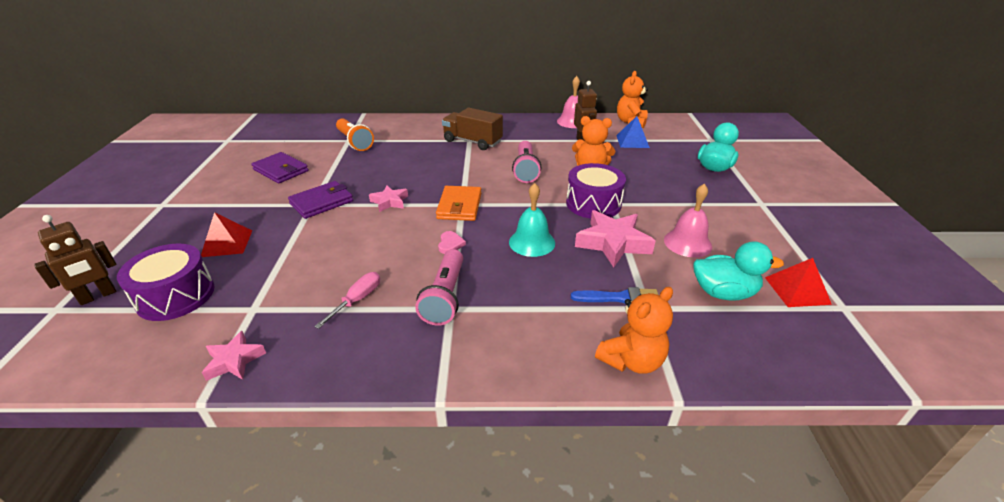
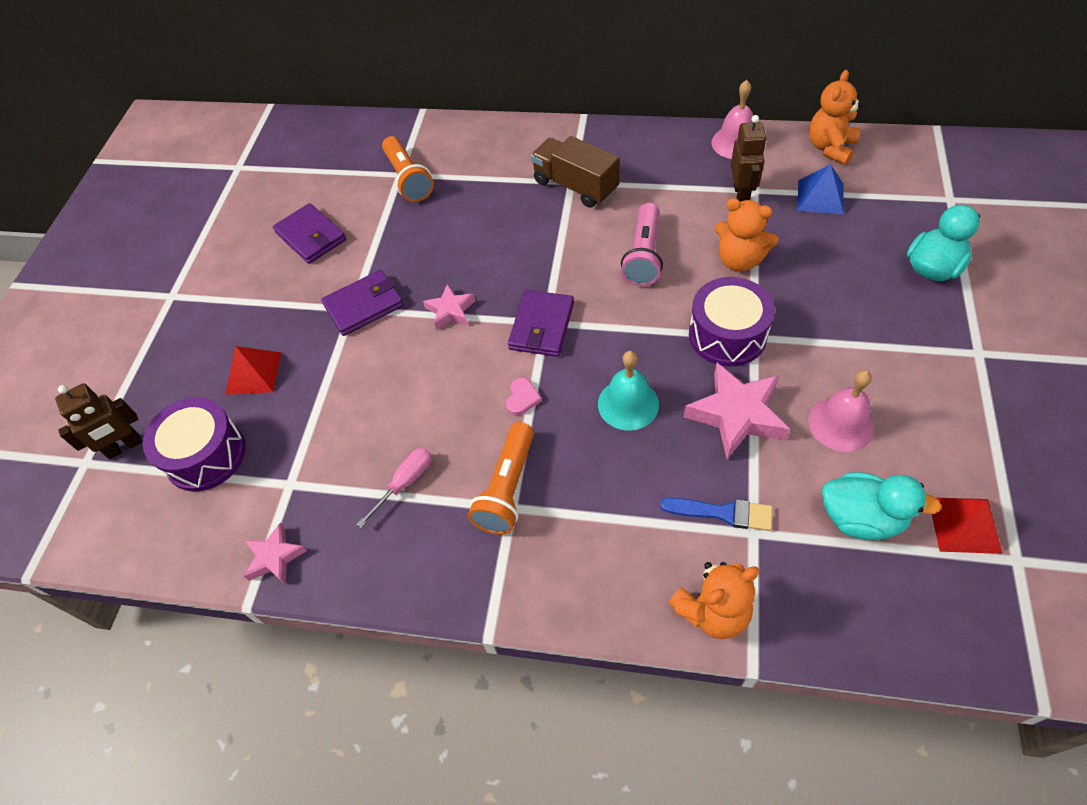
camera: 15 degrees right, 20 degrees up
pink flashlight [415,249,463,326] -> orange flashlight [468,422,534,535]
orange wallet [436,186,481,221] -> purple wallet [508,290,574,357]

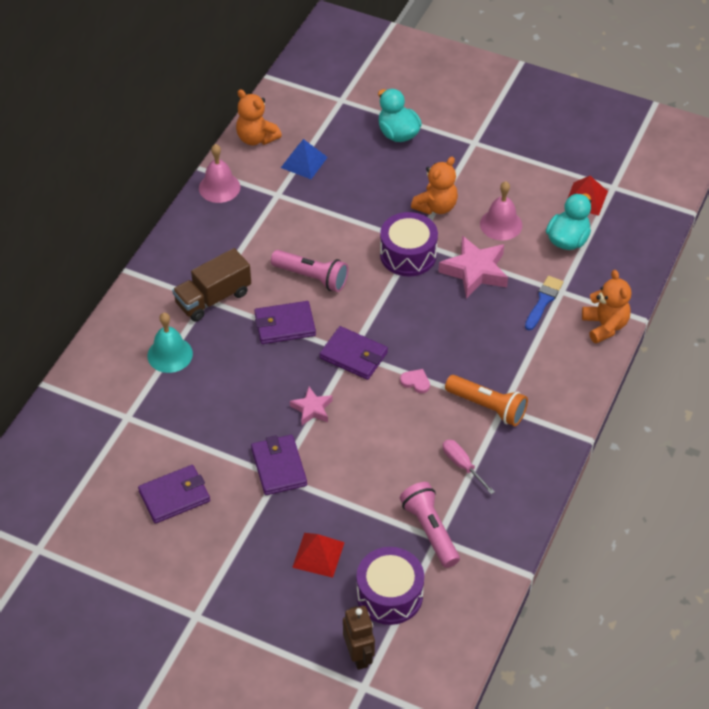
camera: 80 degrees left, 5 degrees down
pink star [244,523,307,584] -> none
orange flashlight [382,136,434,202] -> none
turquoise bell [598,351,659,430] -> turquoise bell moved to [147,313,193,373]
orange teddy bear [715,198,779,272] -> orange teddy bear moved to [411,157,458,215]
brown robot [731,115,766,202] -> none
none -> purple wallet [254,301,316,344]
none -> pink flashlight [400,482,460,568]

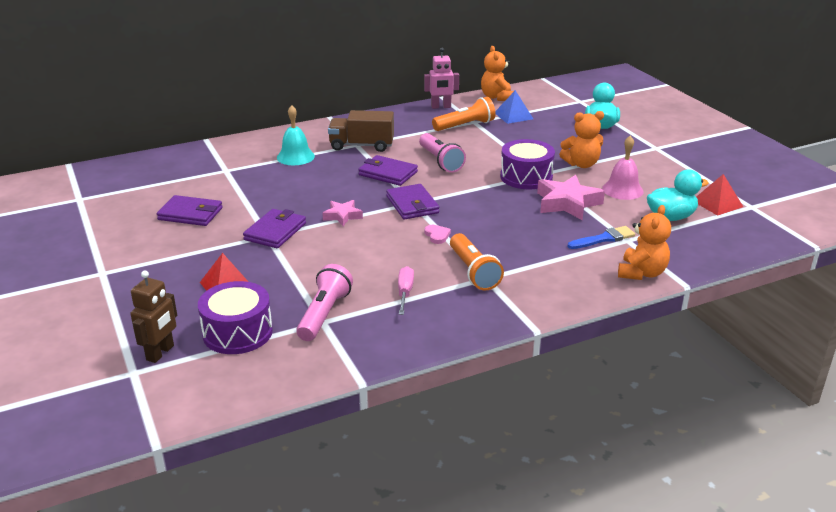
camera: 40 degrees right, 20 degrees down
pink bell [199,144,240,203] -> pink robot [424,48,459,109]
none -> orange flashlight [432,97,495,131]

